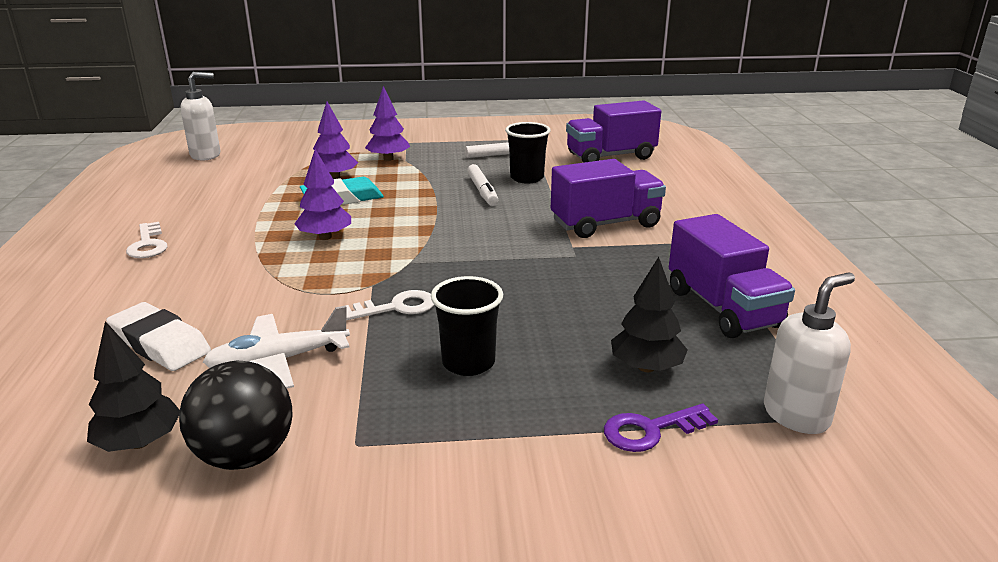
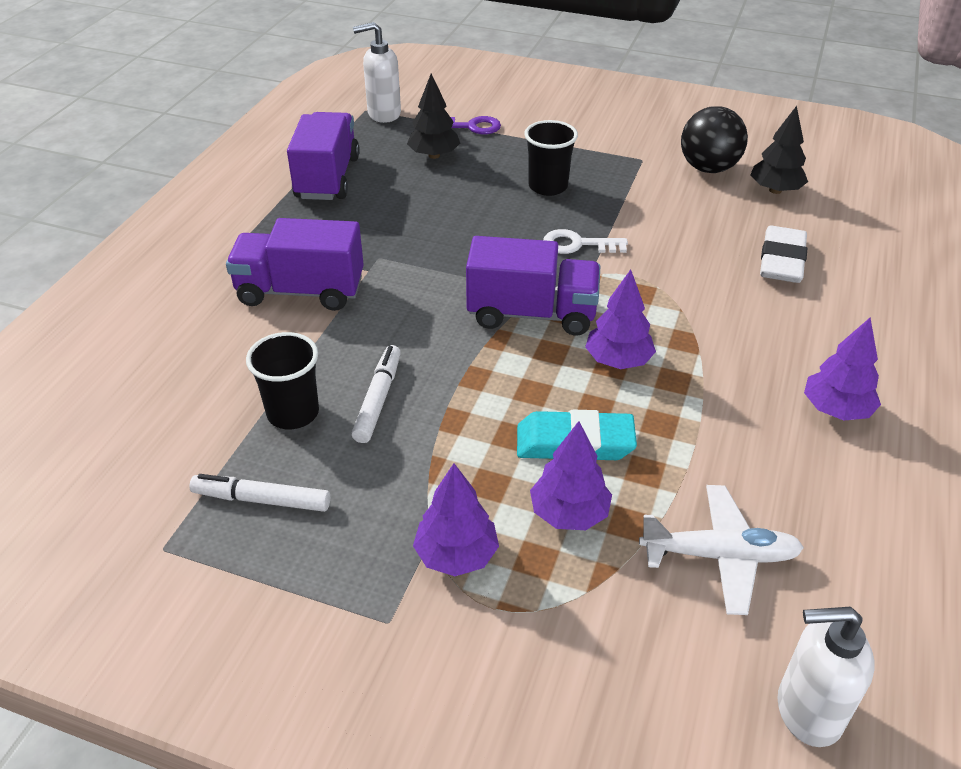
camera: 155 degrees left, 15 degrees up
white eraser [106,302,211,371] -> white eraser turned 45 degrees clockwise [760,225,807,283]
white key [126,222,167,258] -> purple tree [804,318,881,420]
white plane [203,306,350,389] -> white plane moved to [639,485,804,615]
purple truck [566,100,661,163] -> purple truck moved to [466,236,600,336]

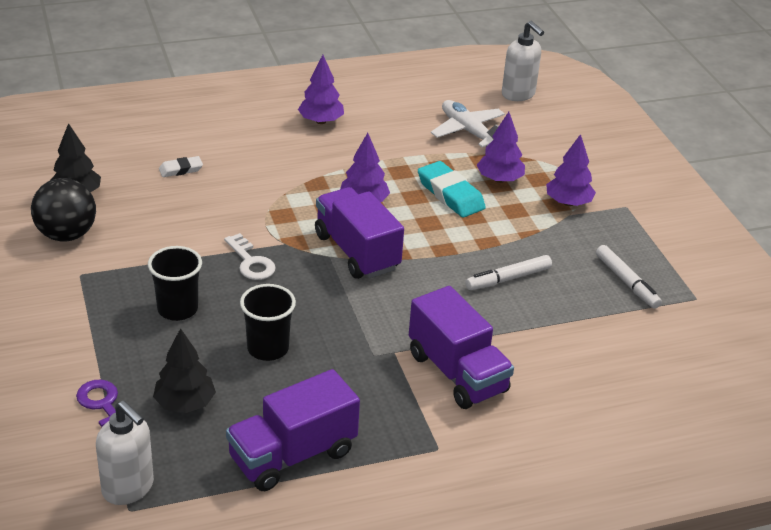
camera: 130 degrees left, 5 degrees down
black cup [246,332,319,429] -> black cup moved to [240,284,296,361]
white eraser [760,225,807,283] -> white eraser [159,156,203,177], size x0.55

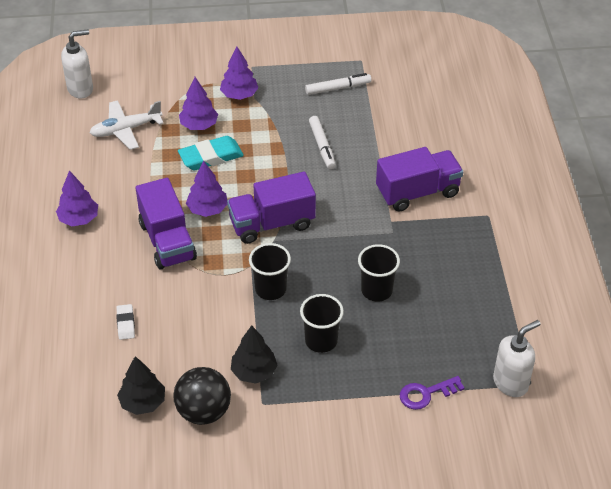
camera: 75 degrees left, 10 degrees up
black tree [153,328,216,413] -> black tree moved to [231,325,277,384]
white key [224,233,276,280] -> black cup [249,243,291,300]
purple truck [226,369,360,491] -> purple truck moved to [136,178,197,270]

